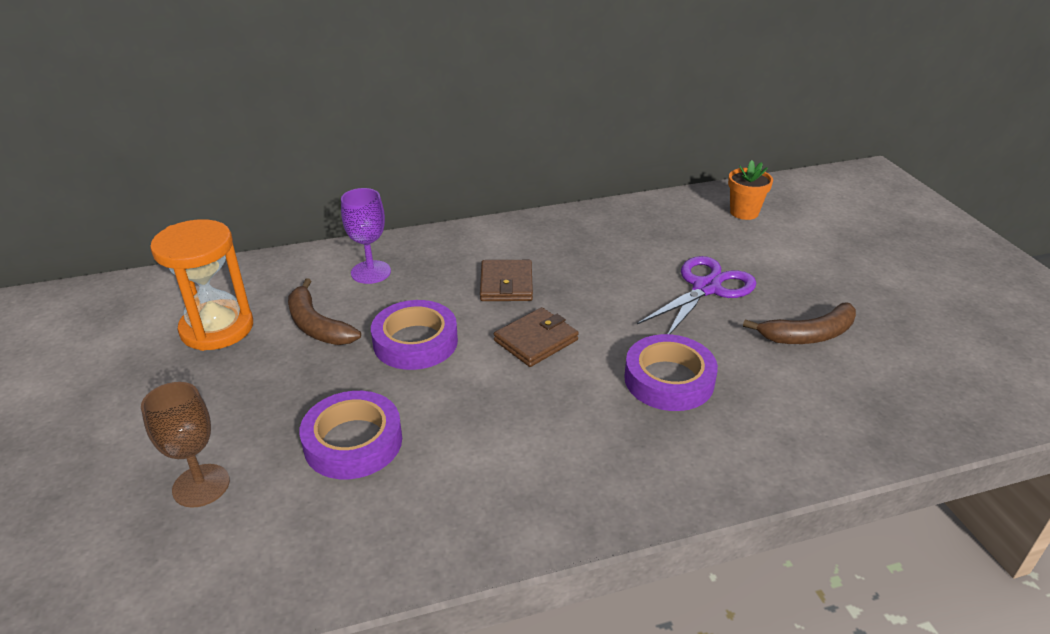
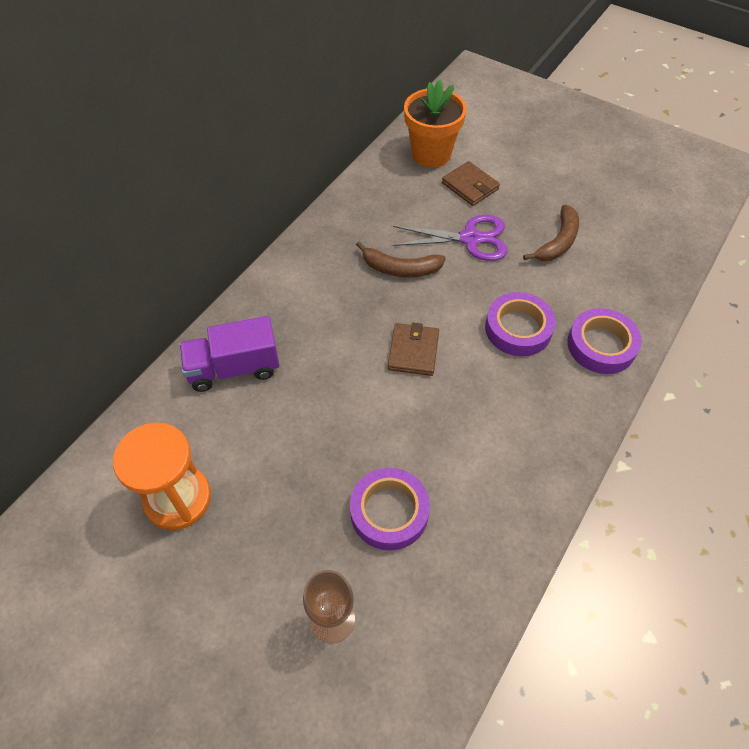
camera: 40 degrees left, 20 degrees up
brown banana [288,278,361,345] -> brown banana moved to [356,241,446,277]
purple goblet [341,188,391,284] -> purple truck [179,316,280,392]
purple tape [371,300,458,370] -> purple tape moved to [567,308,642,374]
brown wallet [480,260,533,301] -> brown wallet moved to [442,161,500,206]
purple scissors [637,256,757,334] -> purple scissors turned 90 degrees clockwise [393,215,507,261]
orange flower pot [728,160,773,220] -> orange flower pot [404,80,467,167], size x1.69

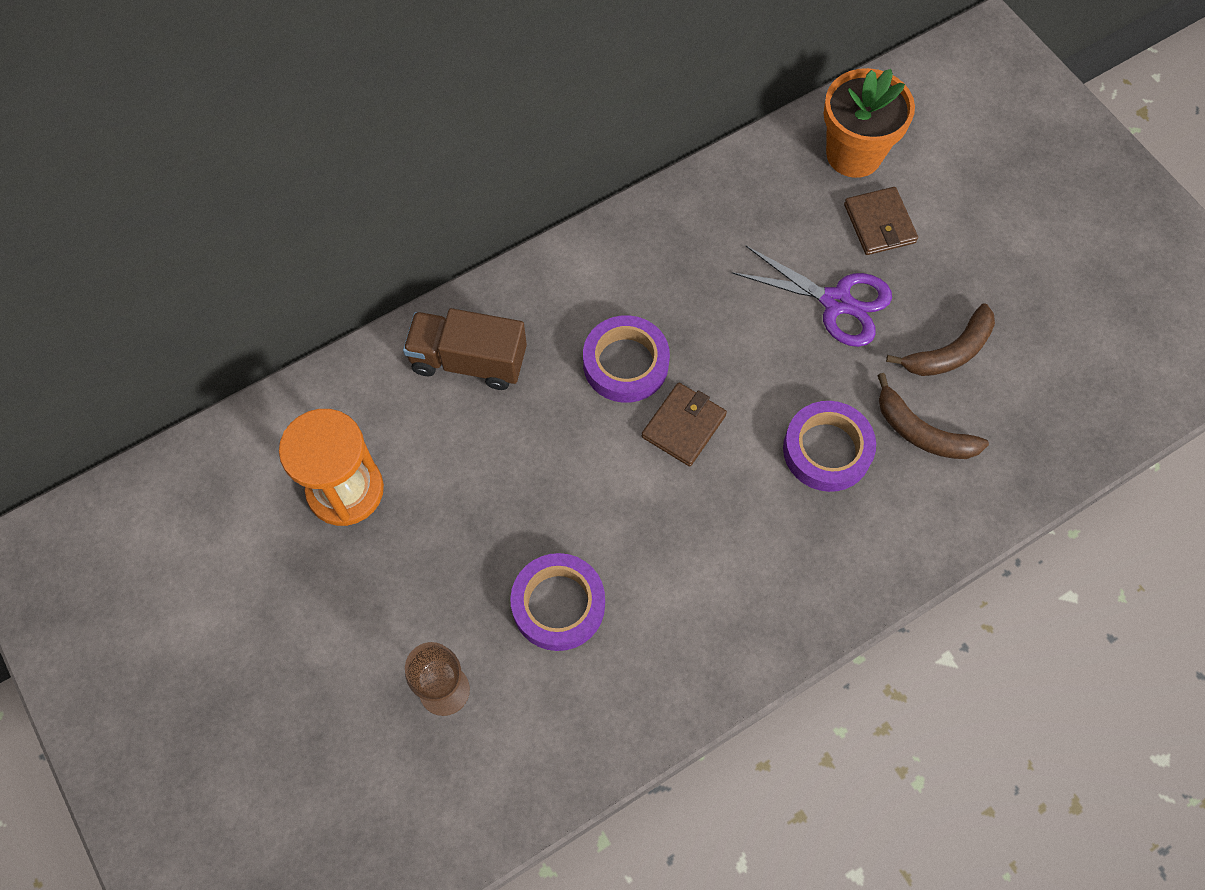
camera: 25 degrees right, 10 degrees up
purple truck [179,316,280,392] -> brown truck [403,308,527,390]
brown banana [356,241,446,277] -> brown banana moved to [877,373,989,459]
purple tape [567,308,642,374] -> purple tape moved to [583,315,670,403]

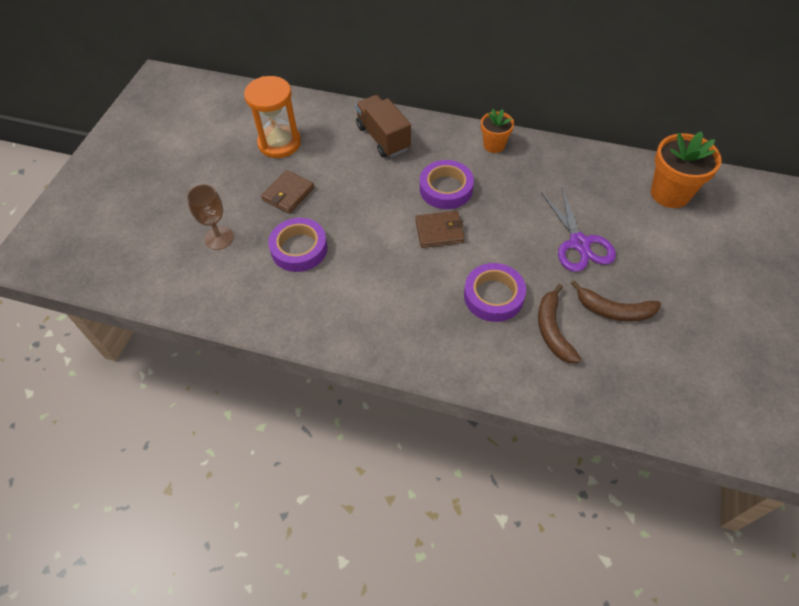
camera: 50 degrees right, 10 degrees down
brown wallet [844,187,918,255] -> brown wallet moved to [261,170,314,214]
none -> orange flower pot [481,109,514,153]

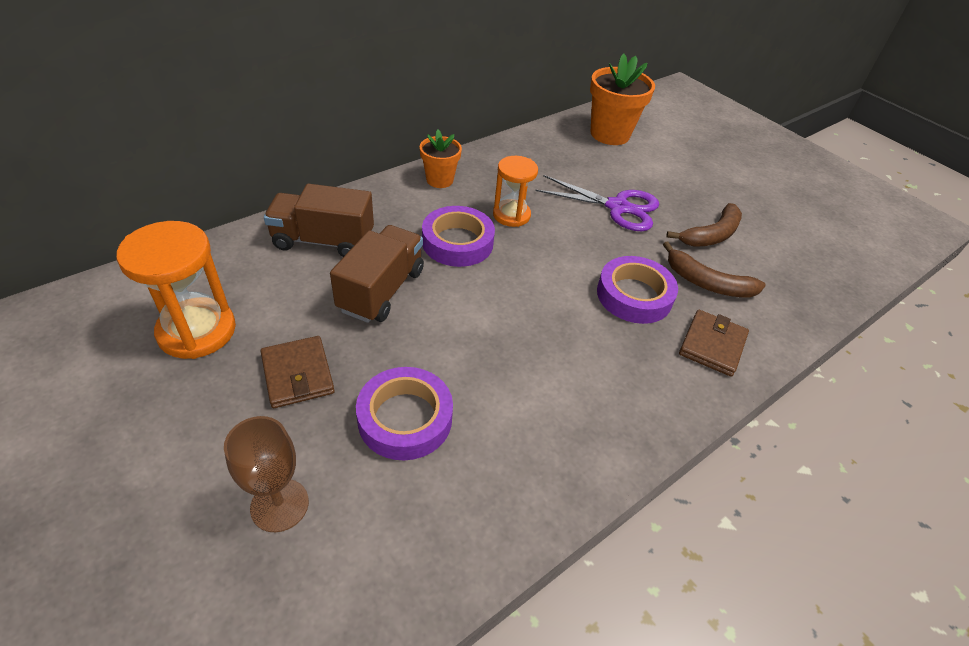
camera: 60 degrees left, 10 degrees down
brown wallet [415,211,465,248] -> brown wallet moved to [679,310,749,377]
none -> brown truck [330,225,424,323]
none -> orange hourglass [493,156,538,227]

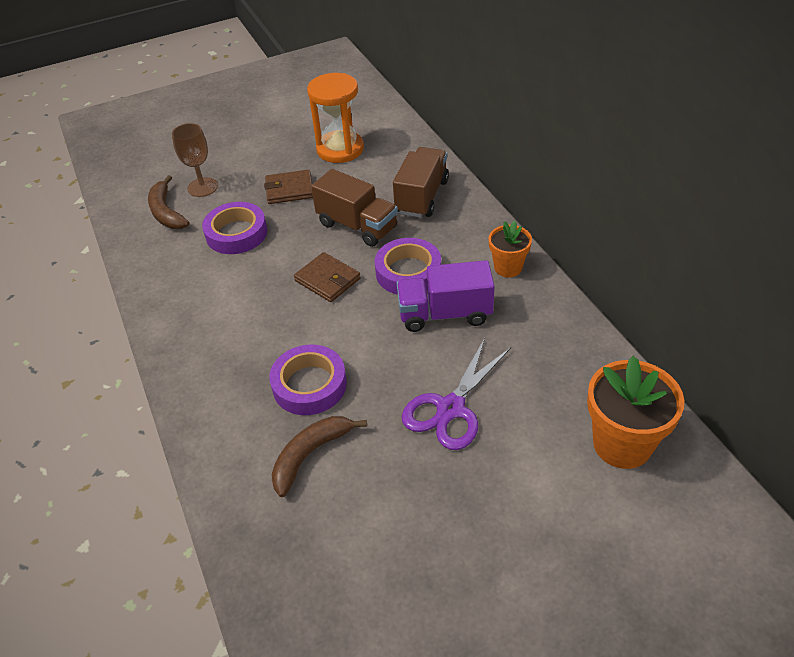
camera: 110 degrees right, 0 degrees up
orange hourglass [493,156,538,227] -> purple truck [397,260,495,332]
brown banana [666,203,742,247] -> brown banana moved to [148,175,189,229]
brown wallet [679,310,749,377] -> brown wallet moved to [294,252,361,302]

